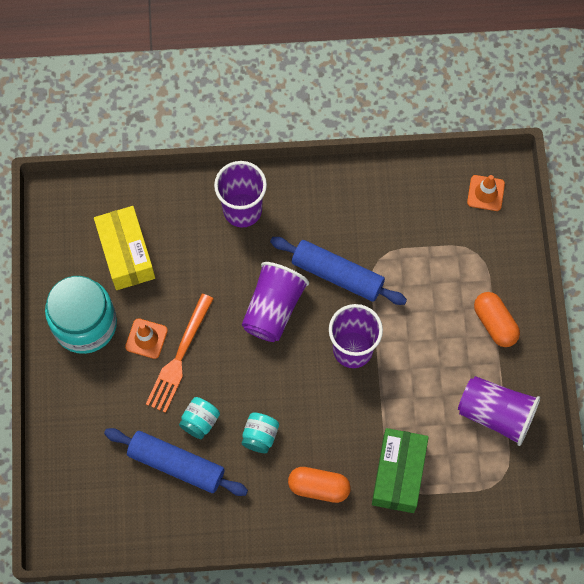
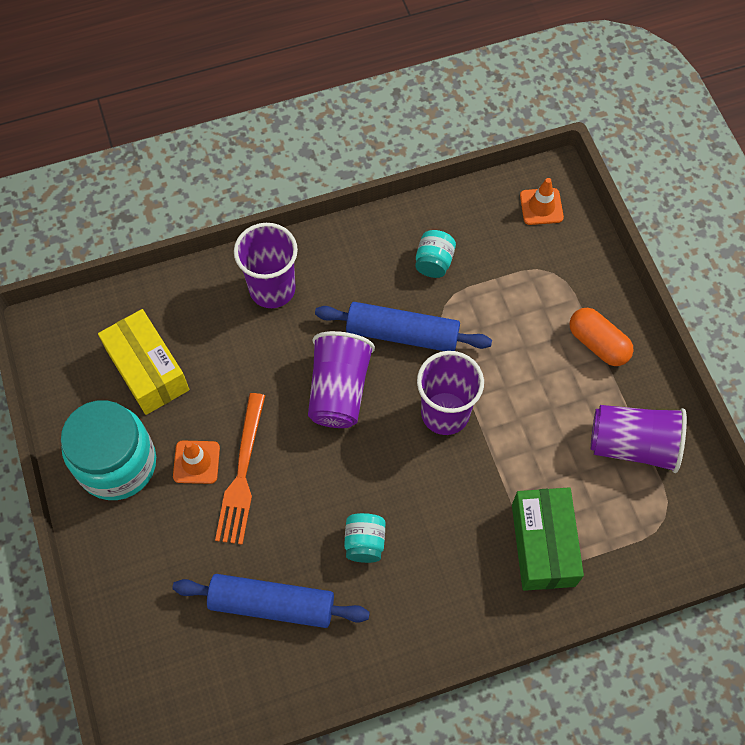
camera: 15 degrees left, 5 degrees down
turquoise jar [179,397,220,439] -> turquoise jar moved to [415,230,456,278]
orange capsule [288,467,351,503] -> none

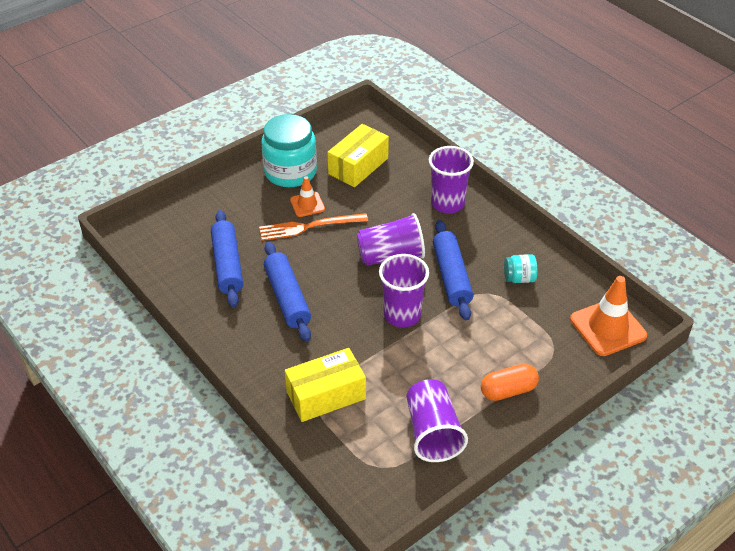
camera: 70 degrees right, 20 degrees down
turquoise jar [344,513,386,563] -> blue rolling pin [264,242,311,342]
green box [512,487,584,591] -> yellow box [285,348,366,422]
orange traffic cone [520,178,564,225] -> orange traffic cone [570,276,647,356], size x1.77
orange capsule [570,308,634,366] -> orange capsule turned 45 degrees clockwise [481,364,539,401]

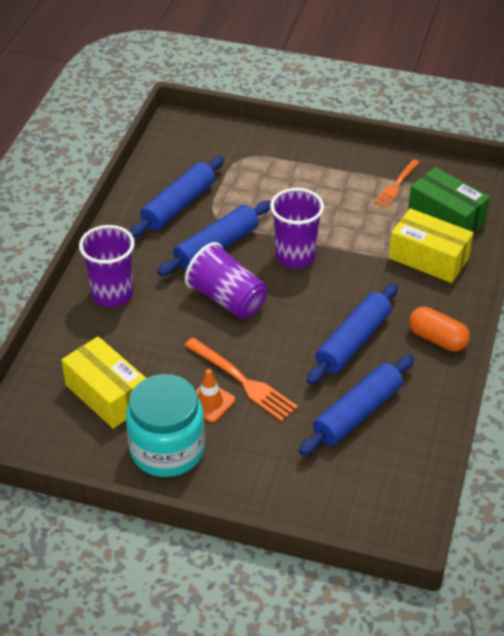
camera: 125 degrees left, 0 degrees up
yellow box [327,124,389,187] -> yellow box turned 45 degrees clockwise [62,337,146,429]
purple cup [407,379,468,462] -> orange fork [374,159,420,208]
orange capsule [481,364,539,401] -> orange capsule moved to [409,307,470,351]
turquoise jar [504,254,537,283] -> blue rolling pin [130,156,224,238]
orange traffic cone [570,276,647,356] -> none
none -> green box [408,167,490,233]

